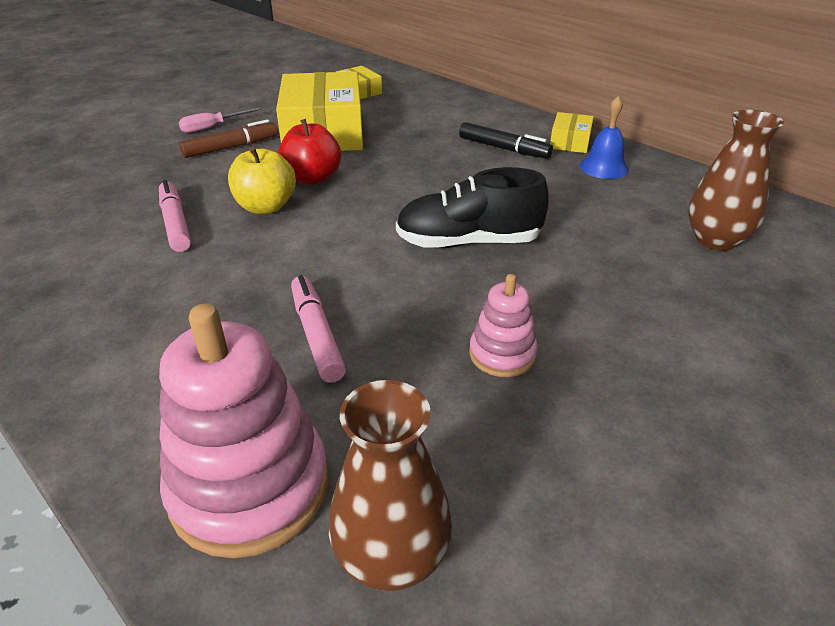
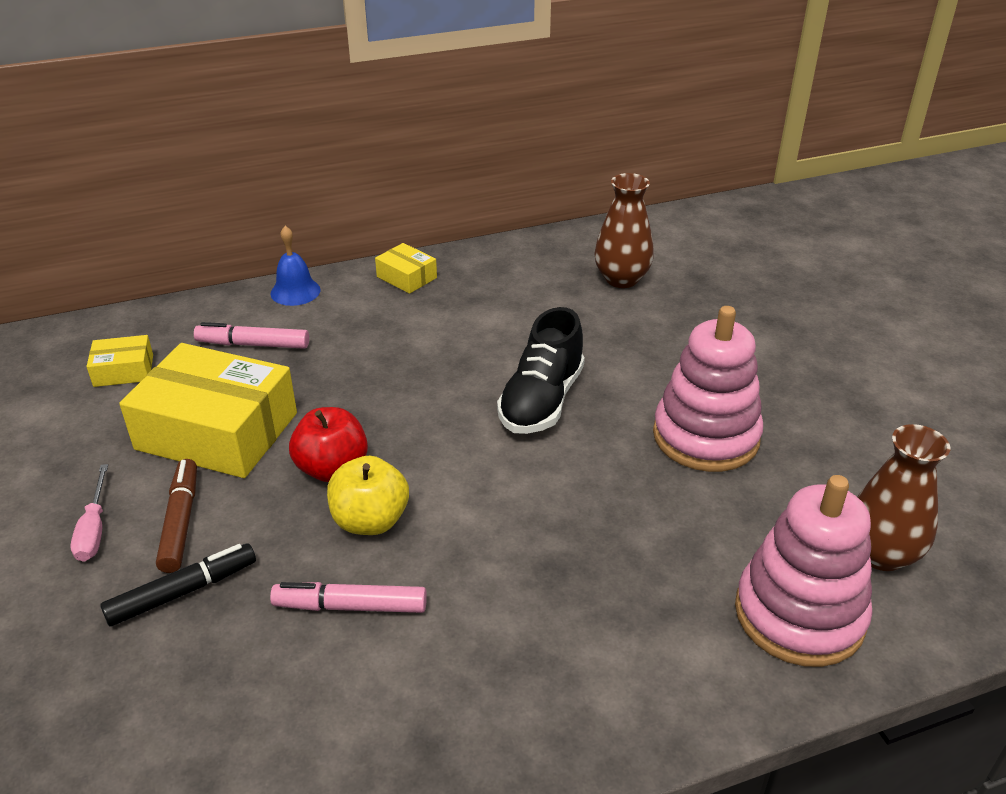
camera: 65 degrees left, 0 degrees up
pink marker [291,275,346,383] -> pink marker moved to [194,322,309,349]
black marker [459,122,553,159] -> black marker moved to [100,543,256,626]
pink stacking toy [470,274,538,377] -> pink stacking toy [653,306,764,472], size x1.91
blue bell [580,96,629,179] -> blue bell moved to [271,226,321,306]

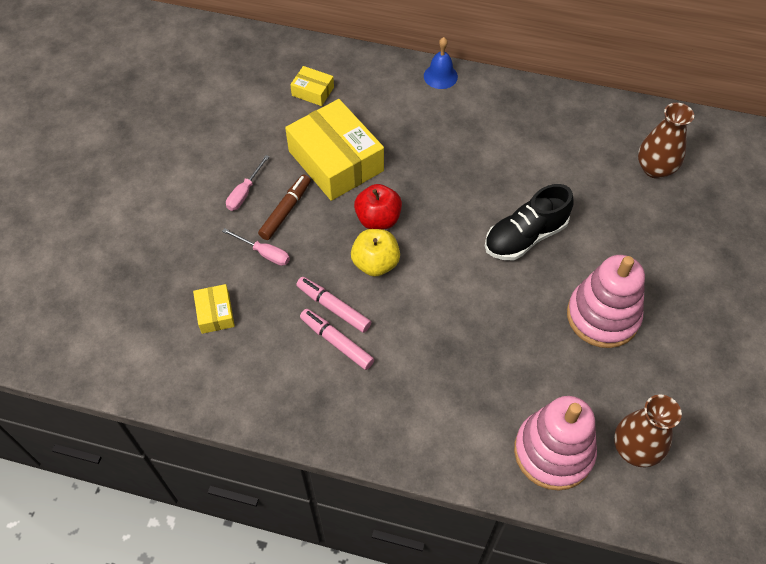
camera: 35 degrees right, 20 degrees up
black marker [100,543,256,626] -> pink screwdriver [222,228,290,266]
pink marker [194,322,309,349] -> pink marker moved to [300,309,374,370]
yellow box [375,243,437,294] -> yellow box moved to [193,284,235,334]

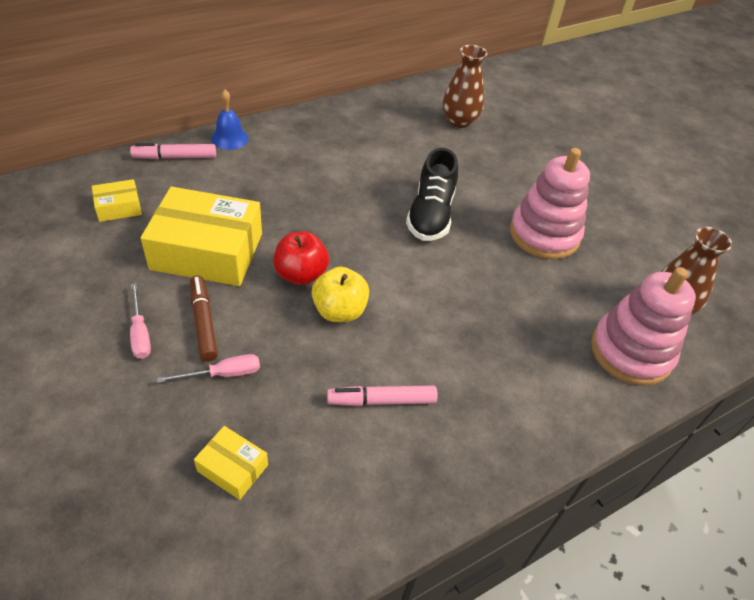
camera: 50 degrees left, 10 degrees down
pink marker [296,277,371,333] -> pink marker moved to [130,143,216,159]

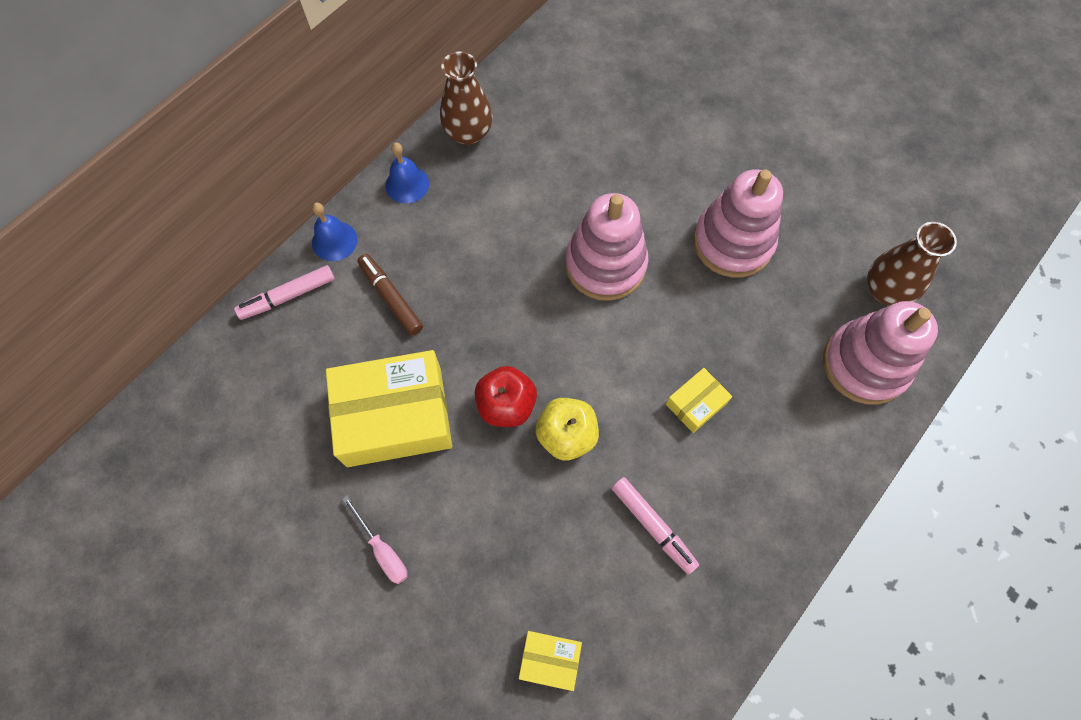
camera: 15 degrees left, 20 degrees up
yellow box [92,179,142,222] -> yellow box moved to [666,368,732,433]
pink screwdriver [157,354,260,383] -> none
brown marker [190,275,218,362] -> brown marker moved to [357,254,423,336]
pink marker [327,385,438,406] -> pink marker turned 105 degrees counterclockwise [611,477,699,575]
black shoe [406,148,458,241] -> pink stacking toy [565,193,649,301]
brown vase [443,45,487,128] -> brown vase moved to [440,51,493,145]
none -> blue bell [385,143,429,204]

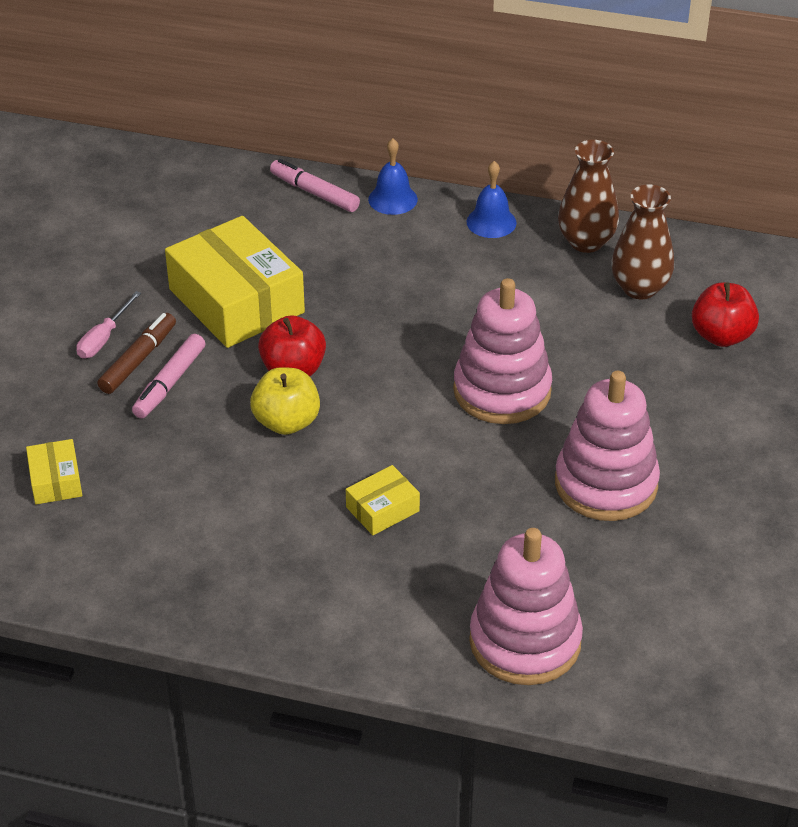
camera: 65 degrees right, 25 degrees down
brown marker [357,254,423,336] -> brown marker moved to [97,313,176,394]
pink marker [611,477,699,575] -> pink marker moved to [132,334,206,419]
yellow box [666,368,732,433] -> yellow box turned 60 degrees counterclockwise [346,465,420,535]
brown vase [867,222,957,306] -> brown vase moved to [611,185,674,299]
none -> red apple [692,282,759,347]

